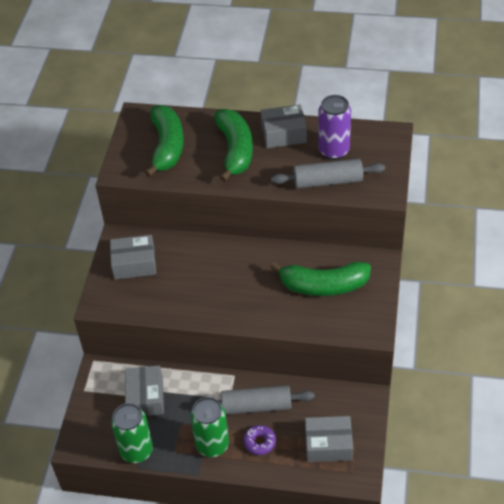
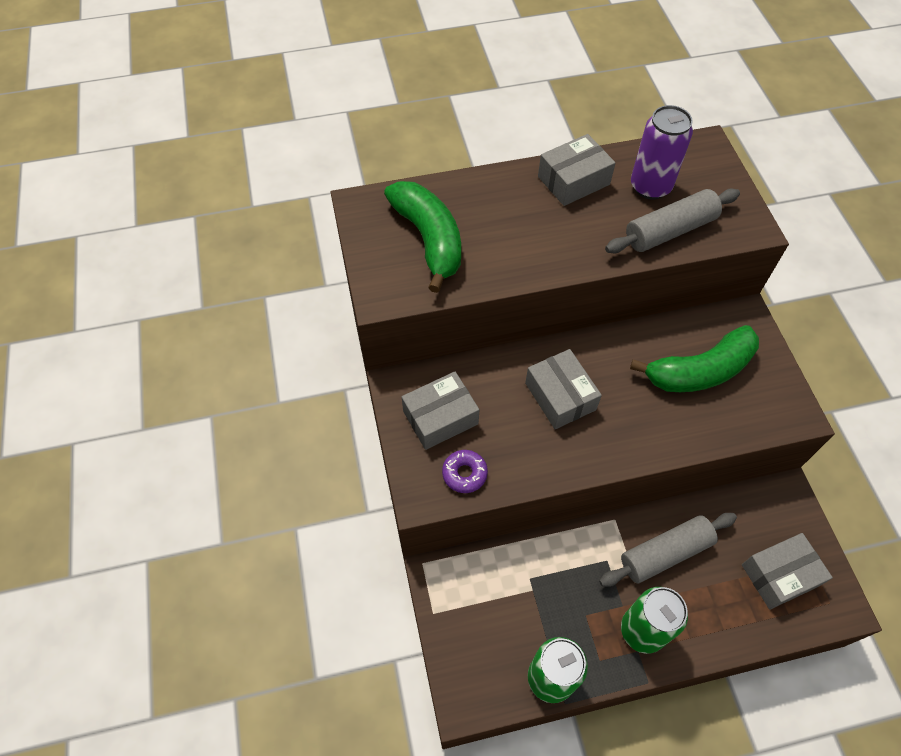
camera: 25 degrees left, 10 degrees up
grey box [125,365,164,416] -> grey box moved to [525,349,602,429]
green banana [214,109,253,182] -> none
purple donut [244,425,276,455] -> purple donut moved to [442,450,488,493]

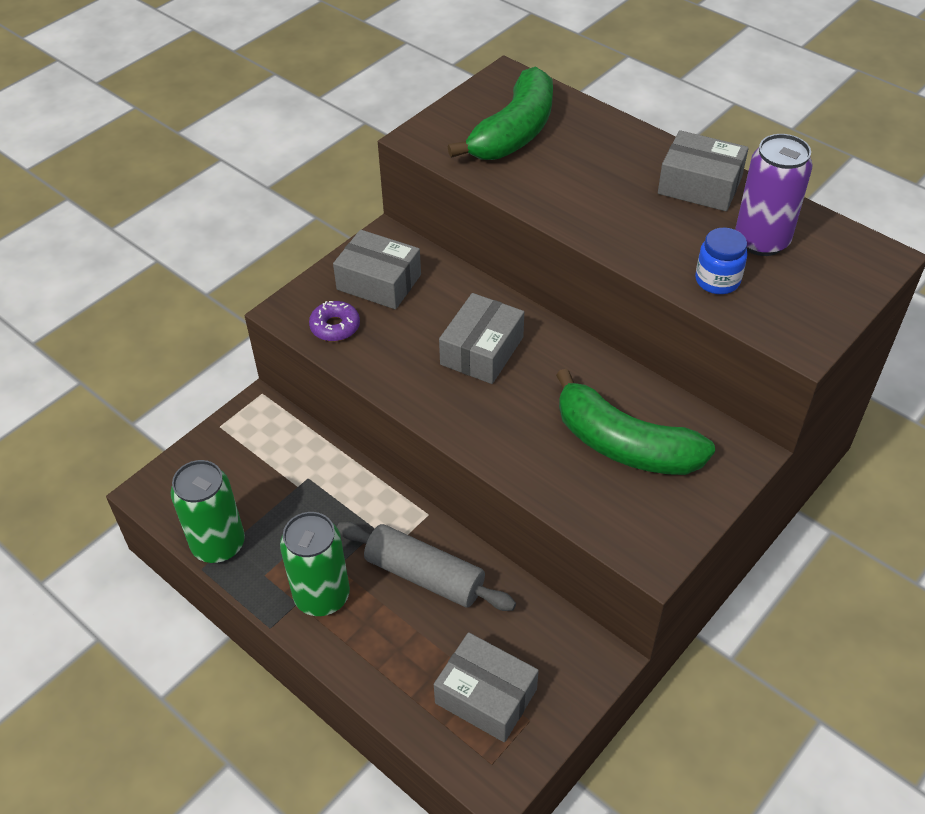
camera: 55 degrees right, 10 degrees down
grey rolling pin [605,189,740,253] -> blue jar [695,228,748,294]

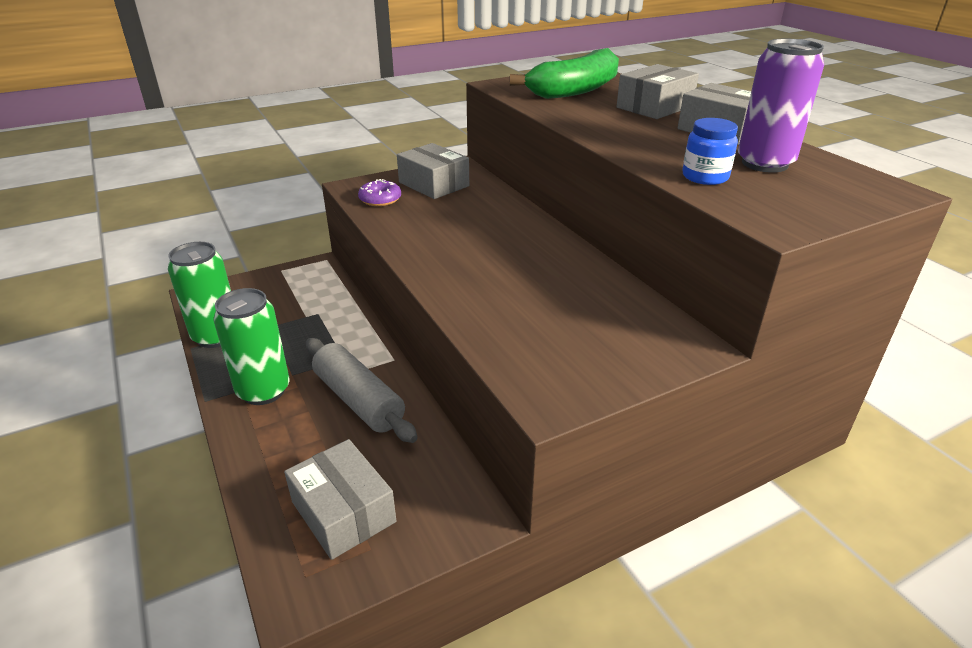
camera: 20 degrees right, 15 degrees down
grey box [439,293,524,384] -> grey box moved to [616,64,699,119]
green banana [556,368,715,475] -> none

